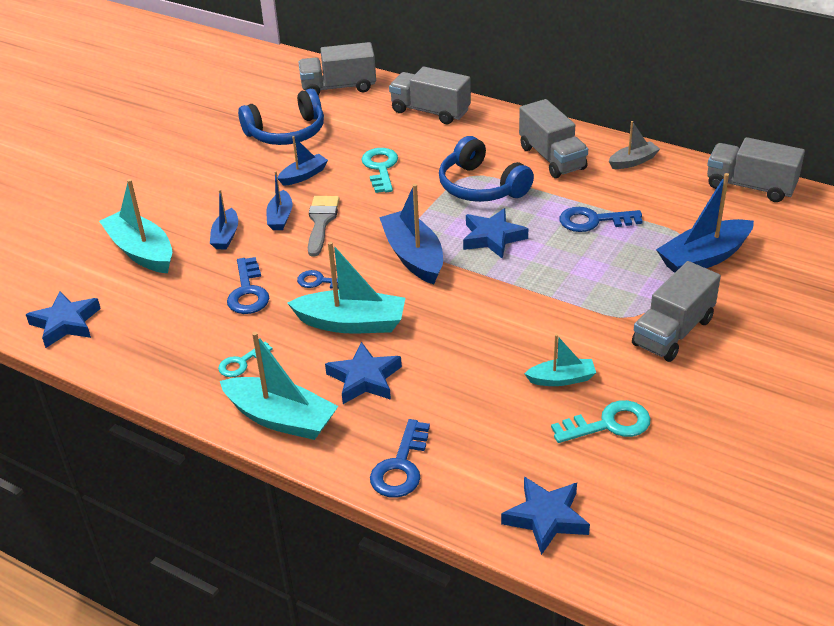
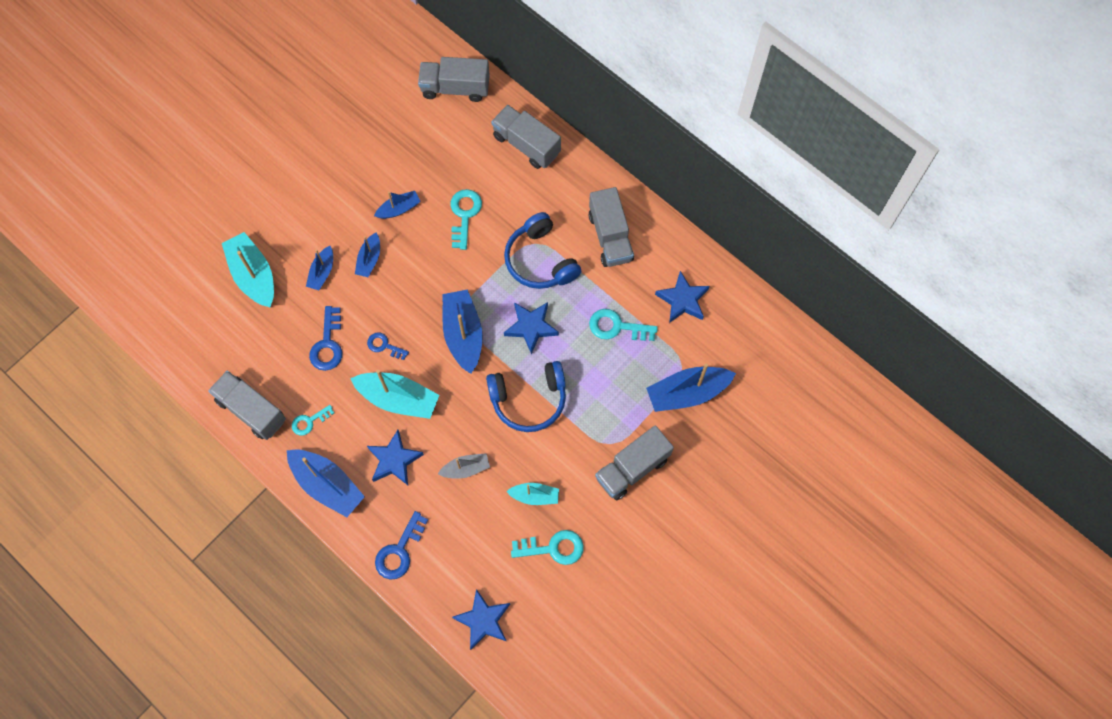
camera: 10 degrees right, 30 degrees up
blue star [26,291,101,348] -> blue star moved to [655,271,710,323]
turquoise boat [220,332,338,440] -> blue boat [287,450,365,517]
blue headphones [238,89,324,145] -> blue headphones moved to [486,361,566,432]
grey brush [308,196,340,257] -> none
blue key [560,207,642,232] -> turquoise key [589,309,658,341]
grey boat [609,121,660,169] -> grey boat moved to [438,453,490,479]
grey truck [707,137,805,202] -> grey truck moved to [208,371,286,440]

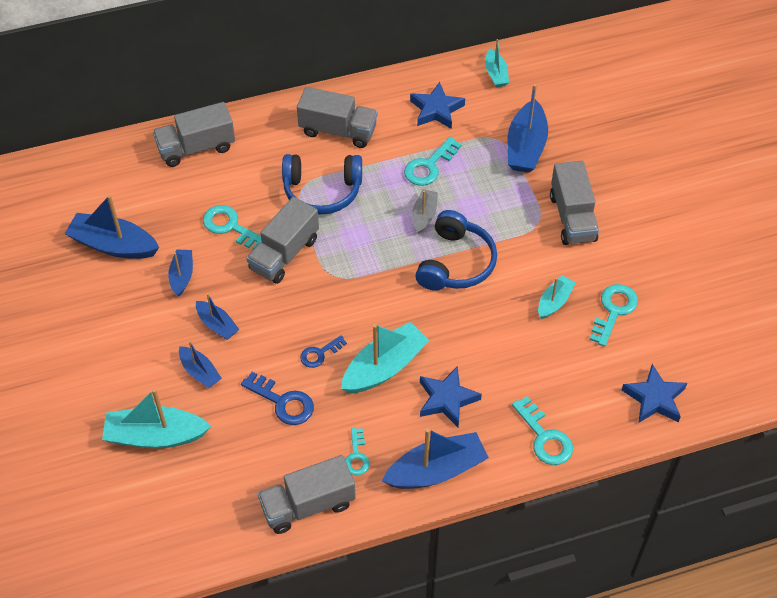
camera: 60 degrees left, 15 degrees down
blue key [375,511,428,579] -> turquoise key [512,396,573,465]
grey truck [418,57,490,102] -> grey truck moved to [247,197,319,284]
grey boat [438,453,490,479] -> grey boat moved to [412,189,438,234]
blue boat [442,289,483,374] -> blue boat moved to [64,195,159,259]
blue star [504,302,559,354] -> none
none -> turquoise boat [485,39,509,87]

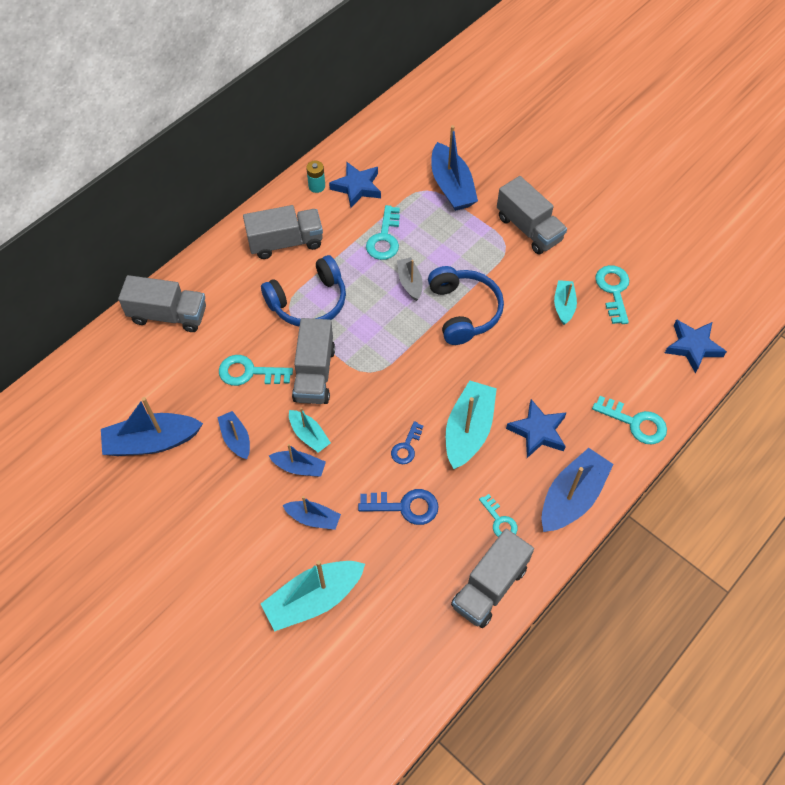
camera: 30 degrees left, 5 degrees up
grey truck [153,102,235,167] -> grey truck turned 120 degrees counterclockwise [118,275,206,332]
turquoise boat [485,39,509,87] -> turquoise boat moved to [289,408,331,453]
none -> turquoise battery [306,161,325,193]

